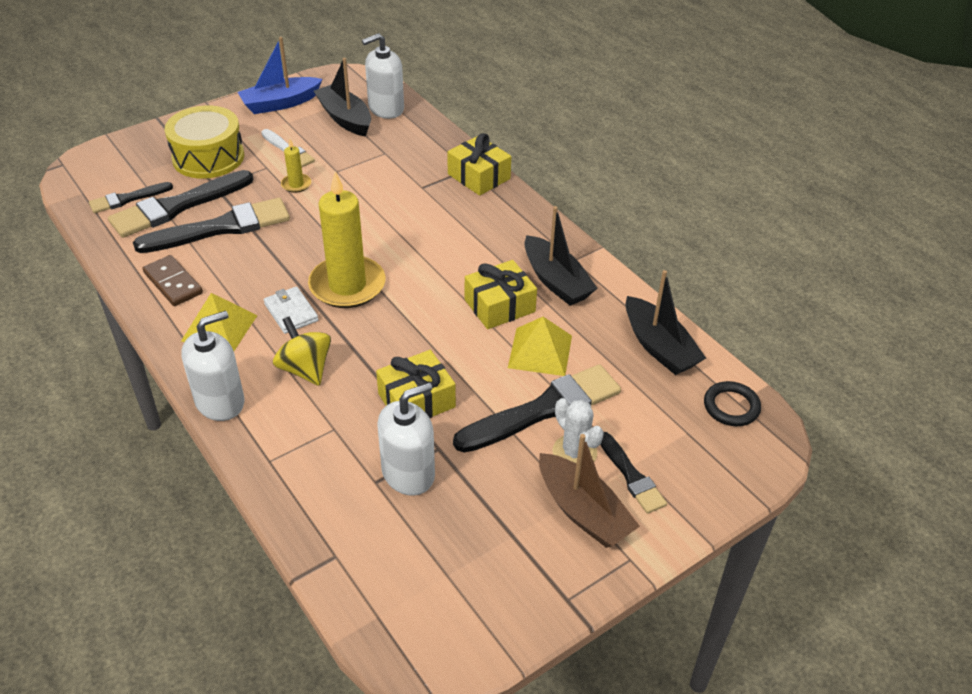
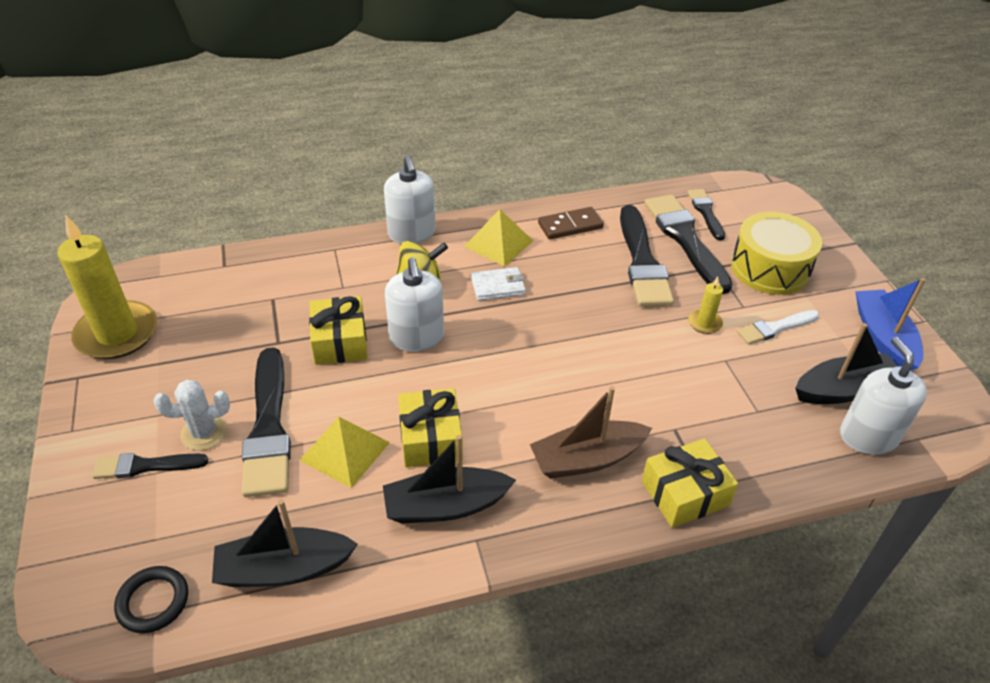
camera: 110 degrees right, 0 degrees up
yellow candle [308,171,386,308] -> yellow candle moved to [58,216,157,359]
white soap dispenser [377,383,435,496] -> white soap dispenser moved to [385,257,444,352]
brown boat [539,434,640,548] -> brown boat moved to [530,386,652,479]

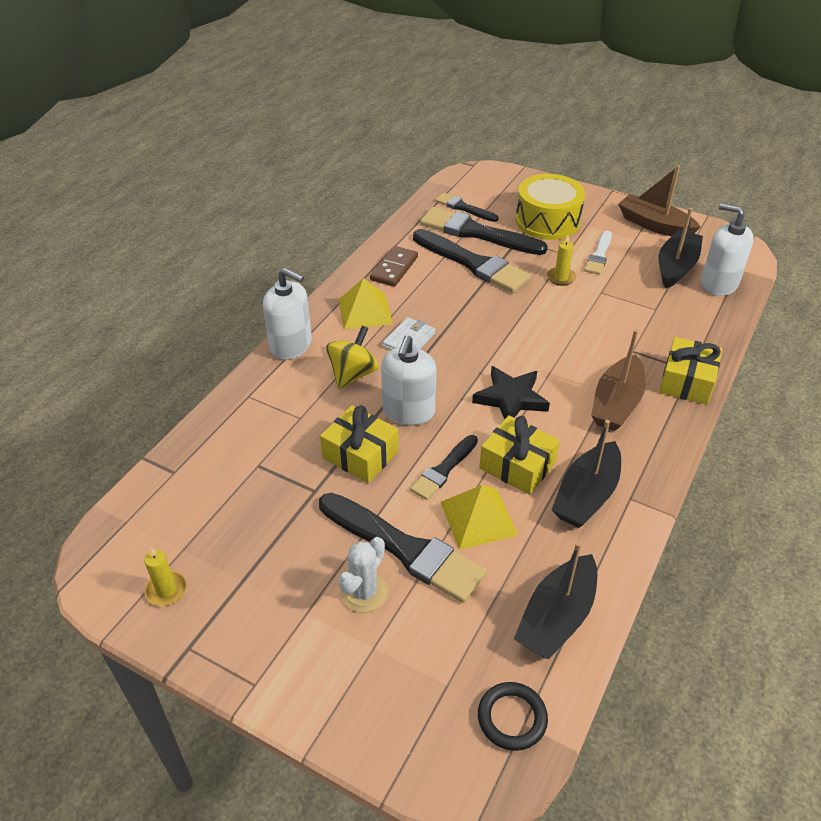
camera: 45 degrees left, 0 degrees up
yellow candle [58,216,157,359] -> yellow candle [144,546,187,606], size x0.44
black brush [92,453,208,479] -> black brush moved to [410,435,478,500]
white soap dispenser [385,257,444,352] -> white soap dispenser turned 75 degrees clockwise [381,335,436,426]
blue boat [855,278,926,371] -> brown boat [618,165,701,236]
none -> black star [472,366,550,419]

